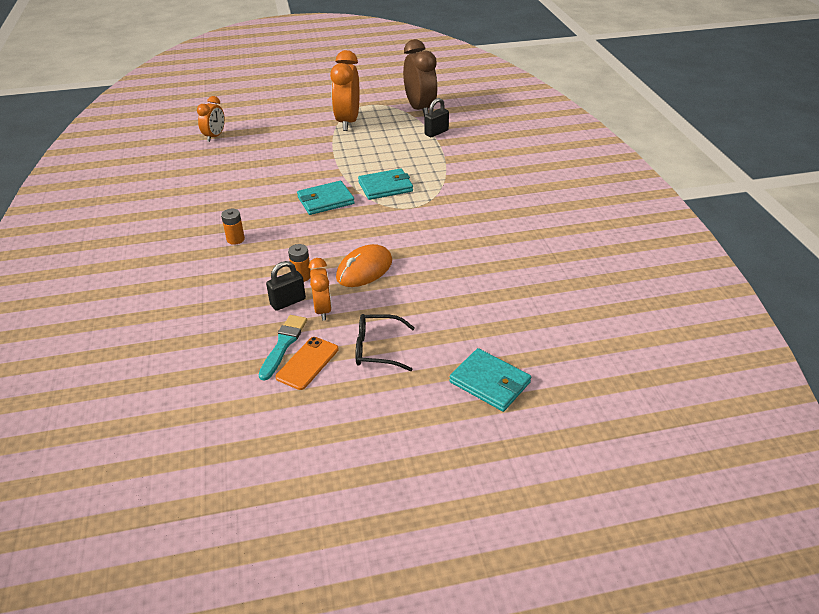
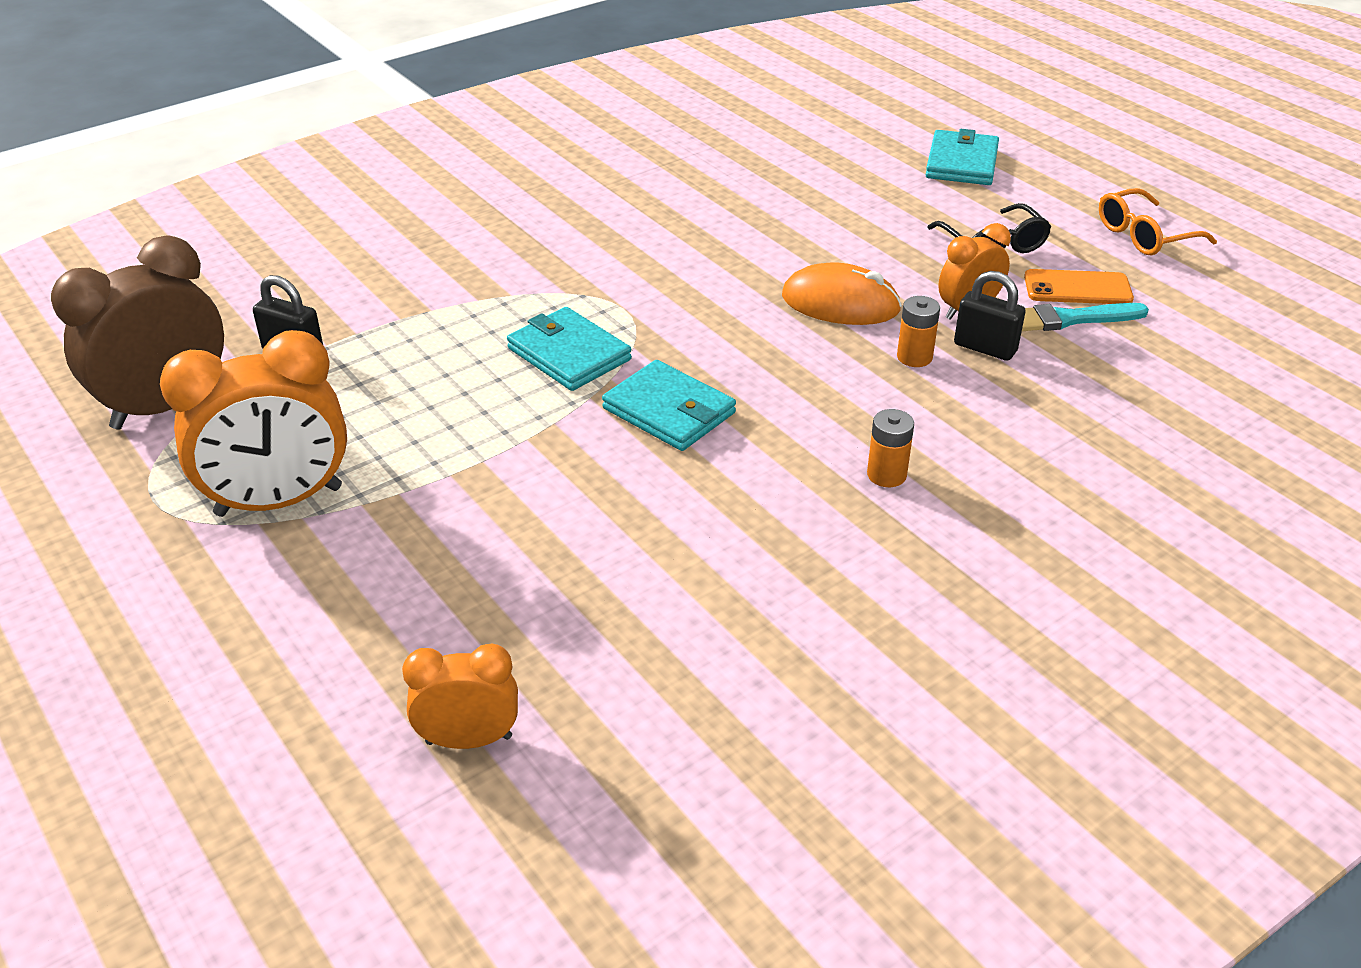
camera: 115 degrees left, 0 degrees up
none -> orange glasses [1099,188,1217,255]

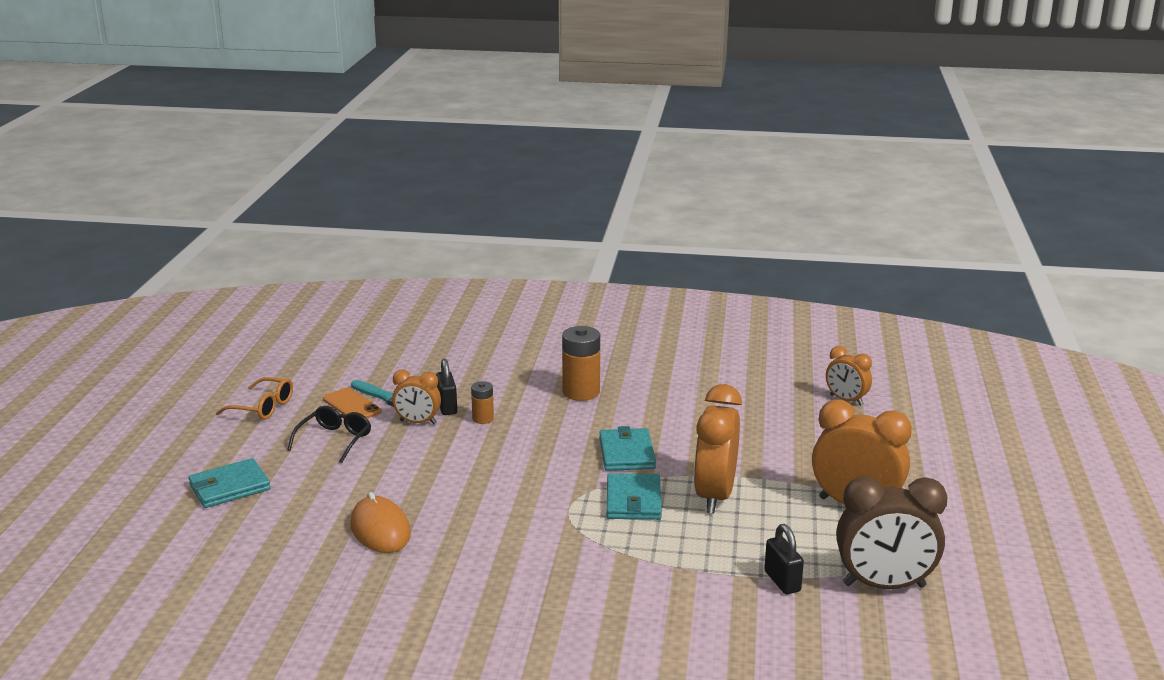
camera: 135 degrees left, 15 degrees down
orange mouse [782,262,902,325] -> orange mouse moved to [350,492,411,553]
orange battery [867,409,914,487] -> orange battery [562,326,600,401], size x1.81
none -> orange clock [694,384,742,514]

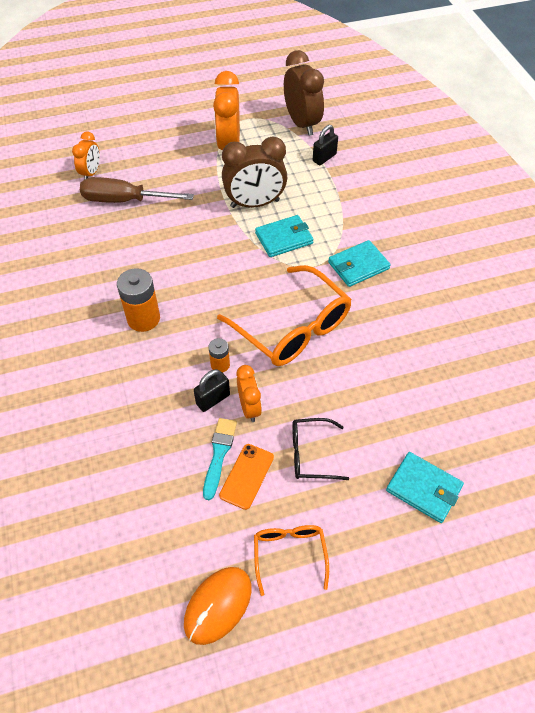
camera: 115 degrees left, 30 degrees up
orange mouse [350,492,411,553] -> orange mouse moved to [184,567,252,645]
turquoise wallet [599,426,656,471] -> turquoise wallet moved to [328,240,391,287]
orange clock [694,384,742,514] -> brown clock [222,137,287,208]
none -> brown screwdriver [80,177,194,203]
none -> orange glasses [217,265,352,366]

